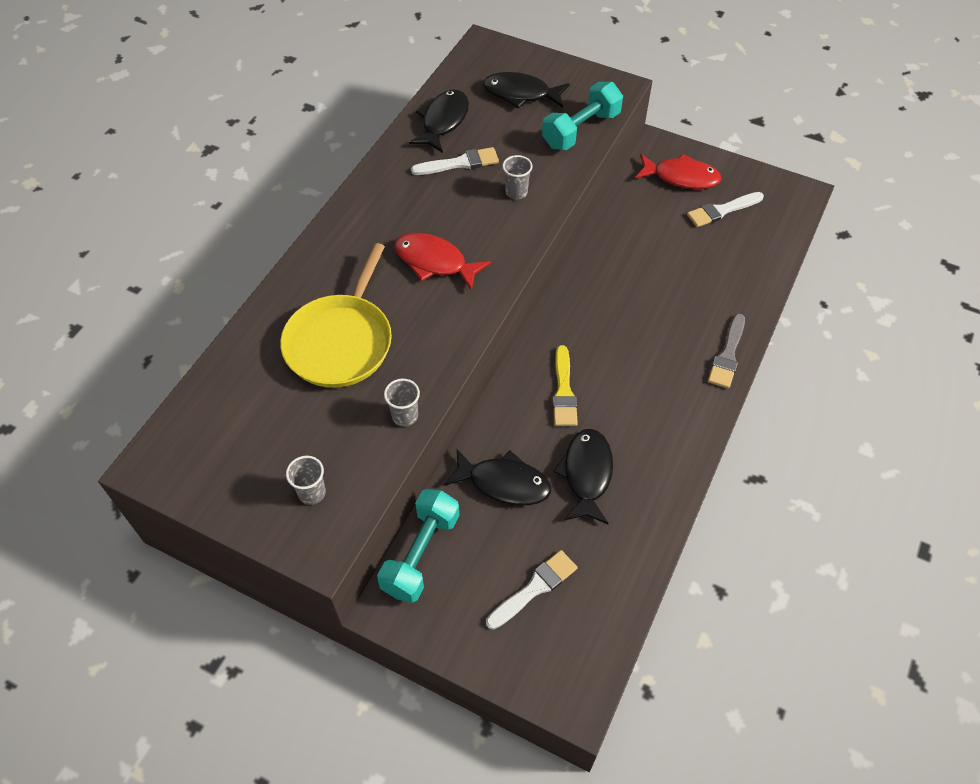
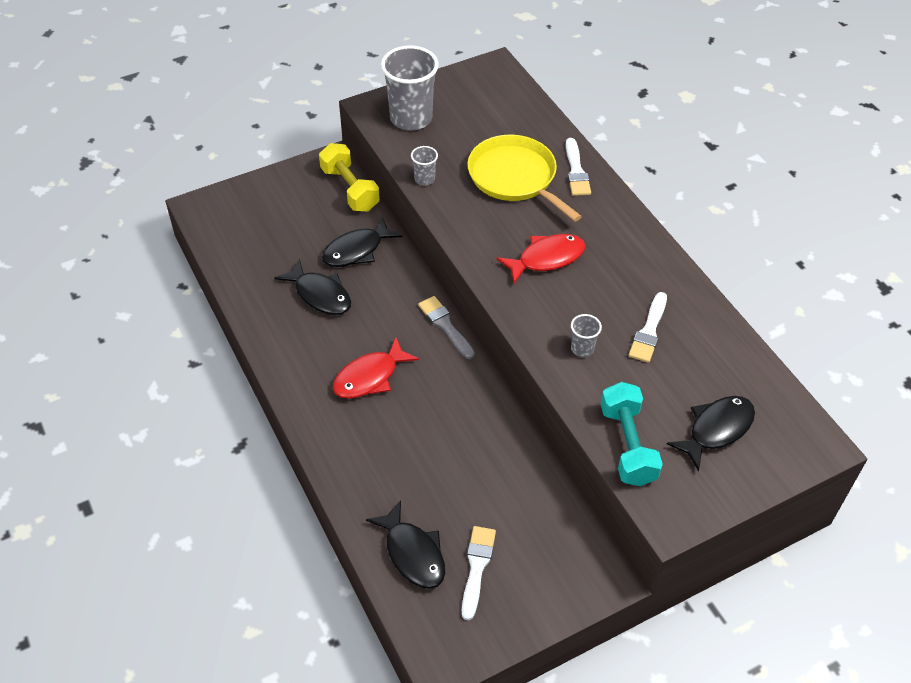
camera: 125 degrees right, 5 degrees down
grey cup [286,456,326,505] -> grey cup [381,45,439,131], size x2.17
turquoise dumbbell [377,489,459,603] -> yellow dumbbell [319,143,380,211]
black fish [409,89,469,153] -> black fish moved to [366,500,445,589]
white brush [486,550,578,630] -> white brush moved to [566,138,591,196]
yellow brush [553,345,578,426] -> none
red fish [635,154,722,189] -> red fish moved to [333,337,419,399]
grey brush [708,314,745,389] -> grey brush moved to [418,296,475,359]

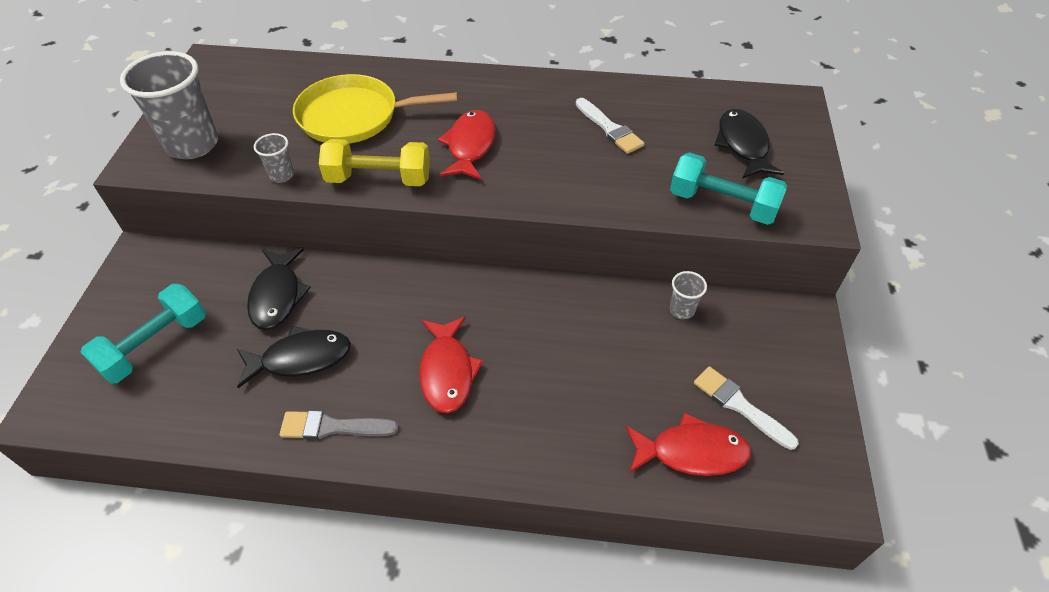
camera: 55 degrees left, 0 degrees up
yellow dumbbell [319,143,380,211] -> yellow dumbbell moved to [319,139,430,186]
black fish [366,500,445,589] -> red fish [626,413,751,476]
grey brush [418,296,475,359] -> grey brush moved to [279,410,399,439]
white brush [566,138,591,196] -> none
grey cup [571,314,602,357] -> grey cup moved to [670,271,707,319]
none -> turquoise dumbbell [80,284,206,384]

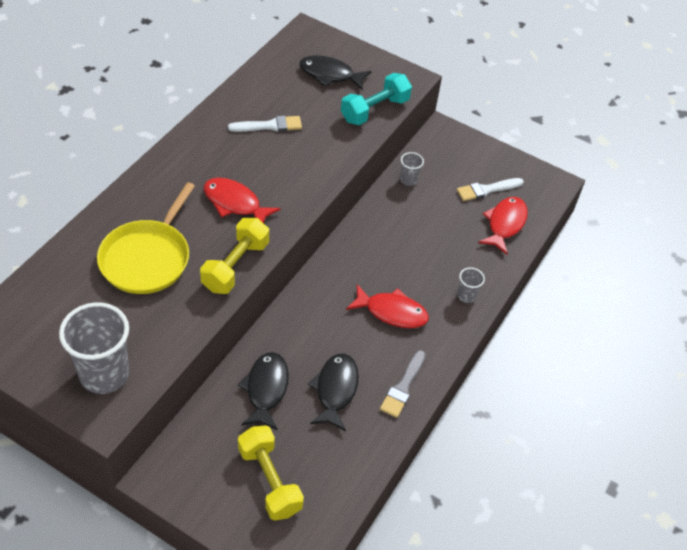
camera: 70 degrees left, 0 degrees up
turquoise dumbbell [80,284,206,384] -> yellow dumbbell [238,425,304,521]
black fish [247,248,311,330] -> black fish turned 105 degrees counterclockwise [238,352,289,430]
grey cup [254,133,294,183] -> grey cup moved to [457,267,485,303]

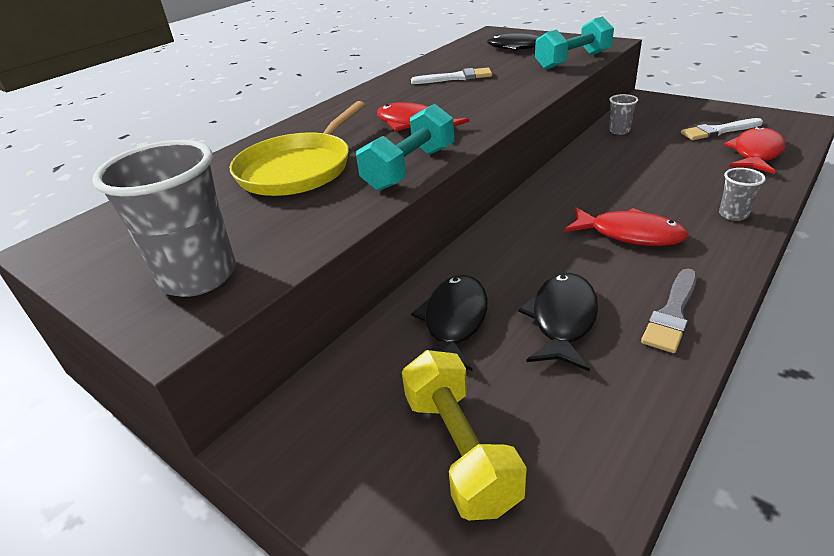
camera: 15 degrees right, 15 degrees down
yellow dumbbell [200,218,269,294] -> turquoise dumbbell [356,104,454,191]

